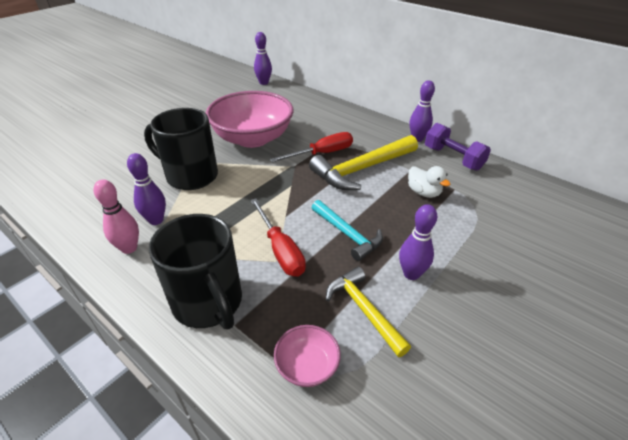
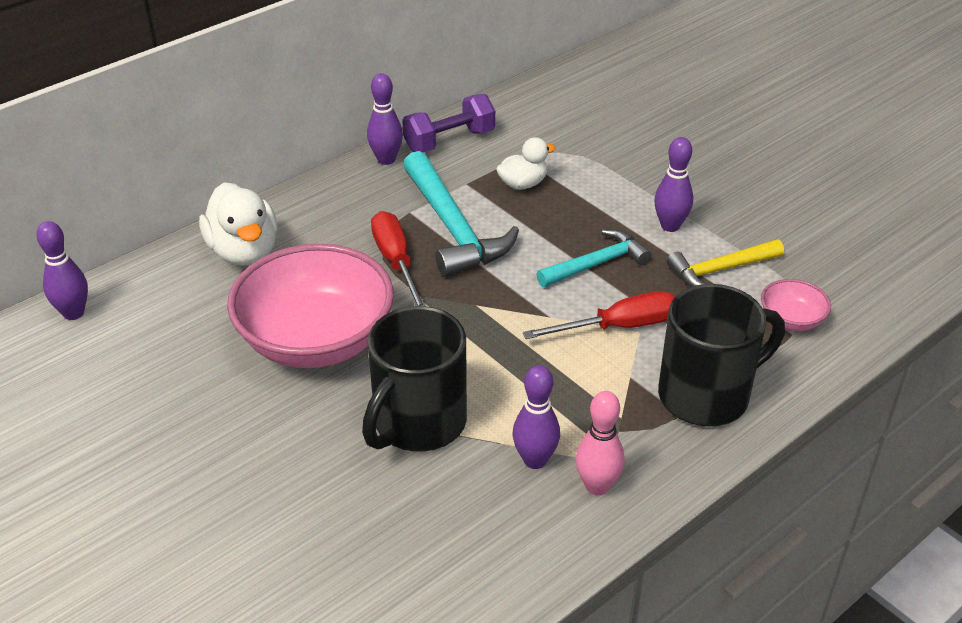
camera: 80 degrees left, 0 degrees up
yellow hammer [309,135,418,190] -> turquoise hammer [403,151,519,277]
none -> white duck [199,182,278,266]

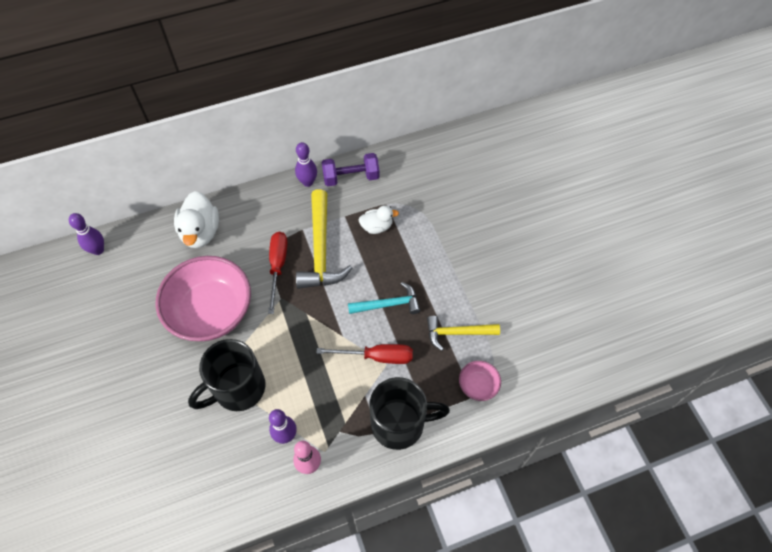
camera: 20 degrees right, 20 degrees up
turquoise hammer [403,151,519,277] -> yellow hammer [296,189,352,289]
purple bowling pin [654,137,693,232] -> none

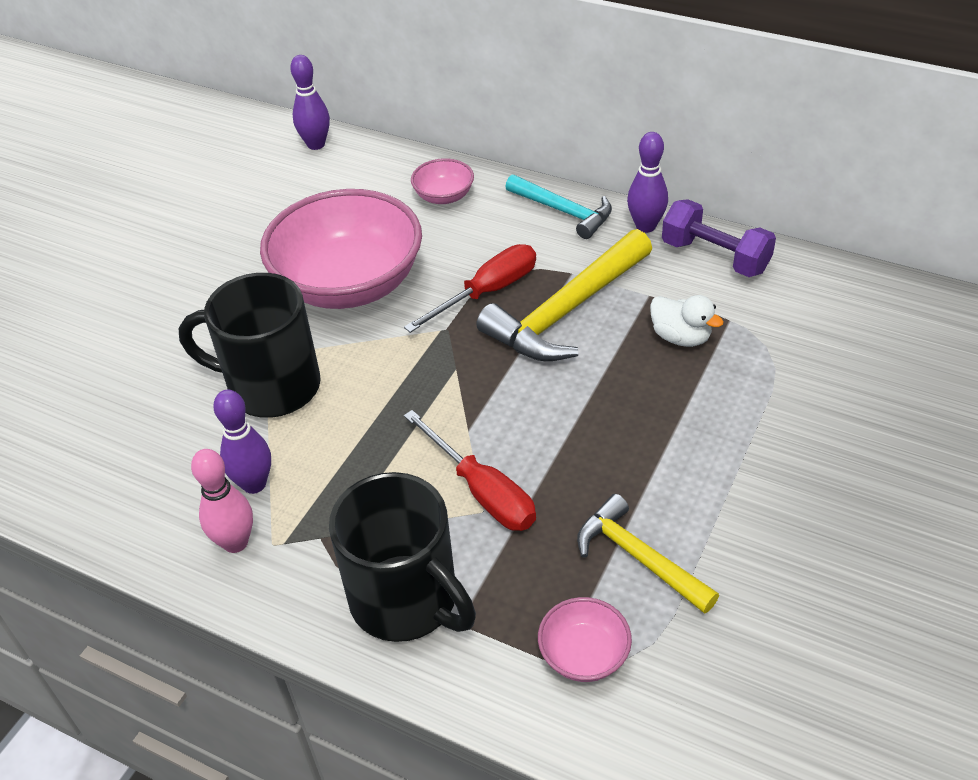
camera: 50 degrees right, 15 degrees down
white duck [174,191,219,248] -> pink bowl [411,158,474,204]
turquoise hammer [348,282,420,314] -> turquoise hammer moved to [505,175,612,239]

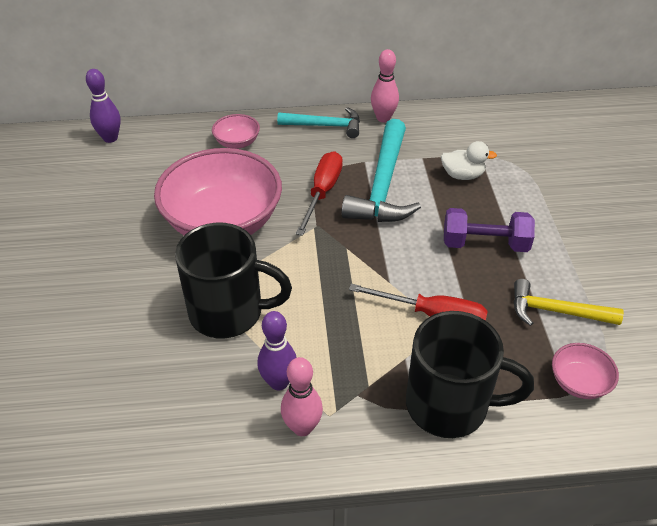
camera: 35 degrees left, 0 degrees up
black mug [178,273,321,418] -> black mug turned 150 degrees counterclockwise [175,223,292,338]
yellow hammer [476,229,652,361] -> turquoise hammer [341,119,421,222]
purple bowling pin [627,132,668,233] -> pink bowling pin [371,49,399,122]
purple dumbbell [662,199,776,277] -> purple dumbbell moved to [444,208,535,252]

